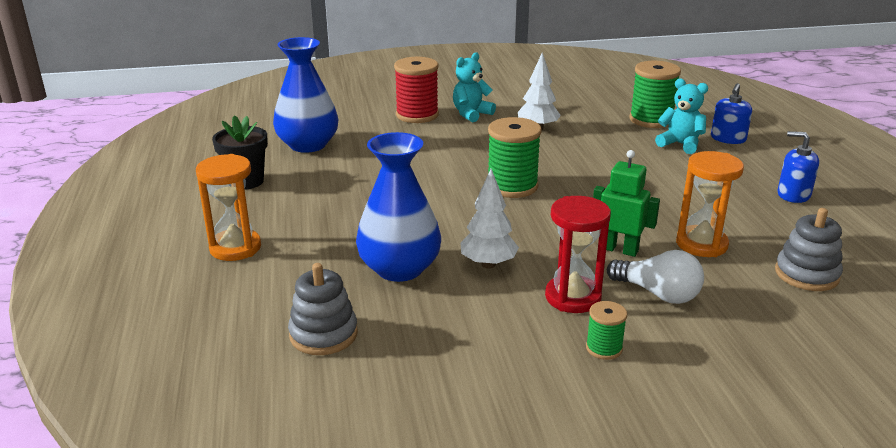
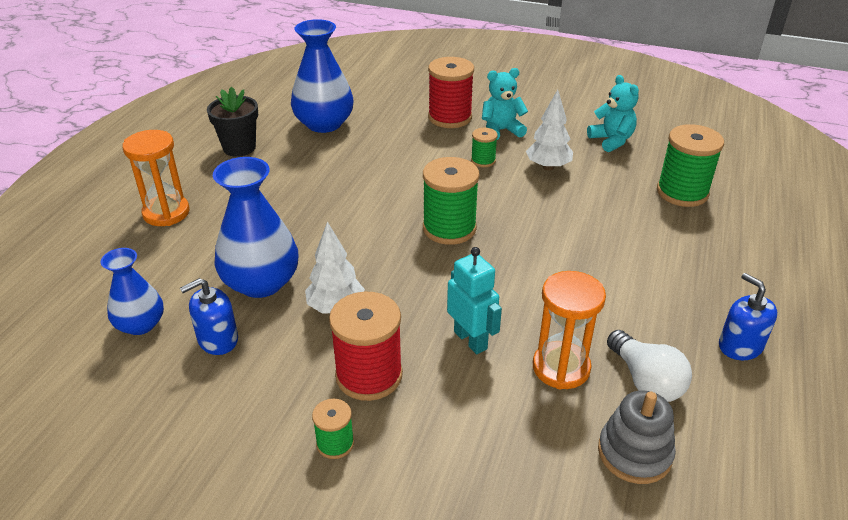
camera: 30 degrees right, 10 degrees up
grey stacking toy [288,263,358,355] -> blue vase [101,248,164,335]
red hourglass [545,196,611,313] -> red spool [329,292,403,401]
green robot [593,150,660,257] -> turquoise robot [447,247,502,354]
white light bulb [607,250,704,304] -> white light bulb moved to [607,330,692,402]
turquoise teddy bear [655,78,708,154] -> turquoise teddy bear moved to [587,75,639,152]
blue soap dispenser [711,83,752,144] -> blue soap dispenser moved to [180,278,238,355]
none -> green spool [471,128,498,167]

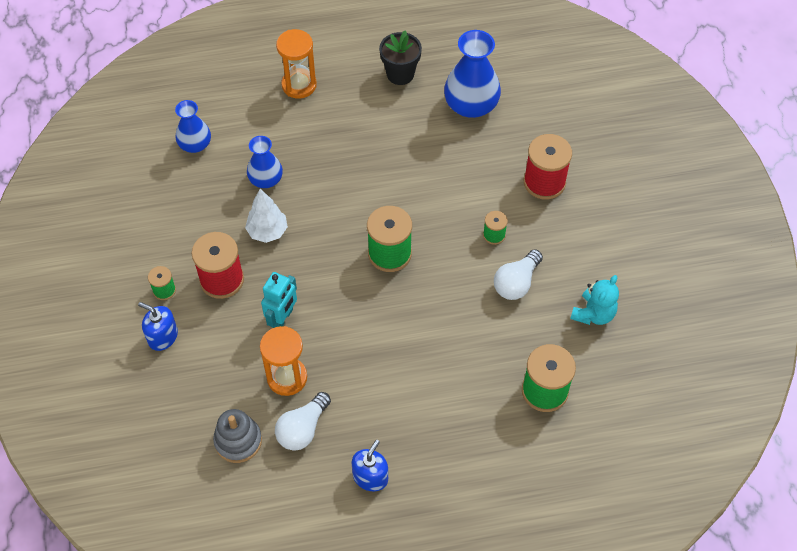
camera: 60 degrees right, 20 degrees up
blue soap dispenser [180,278,238,355] -> blue soap dispenser moved to [138,302,178,351]
blue vase [213,157,298,298] -> blue vase [247,136,283,188], size x0.61
turquoise teddy bear [482,68,528,140] -> none
white tree [526,89,573,171] -> white light bulb [494,249,543,300]

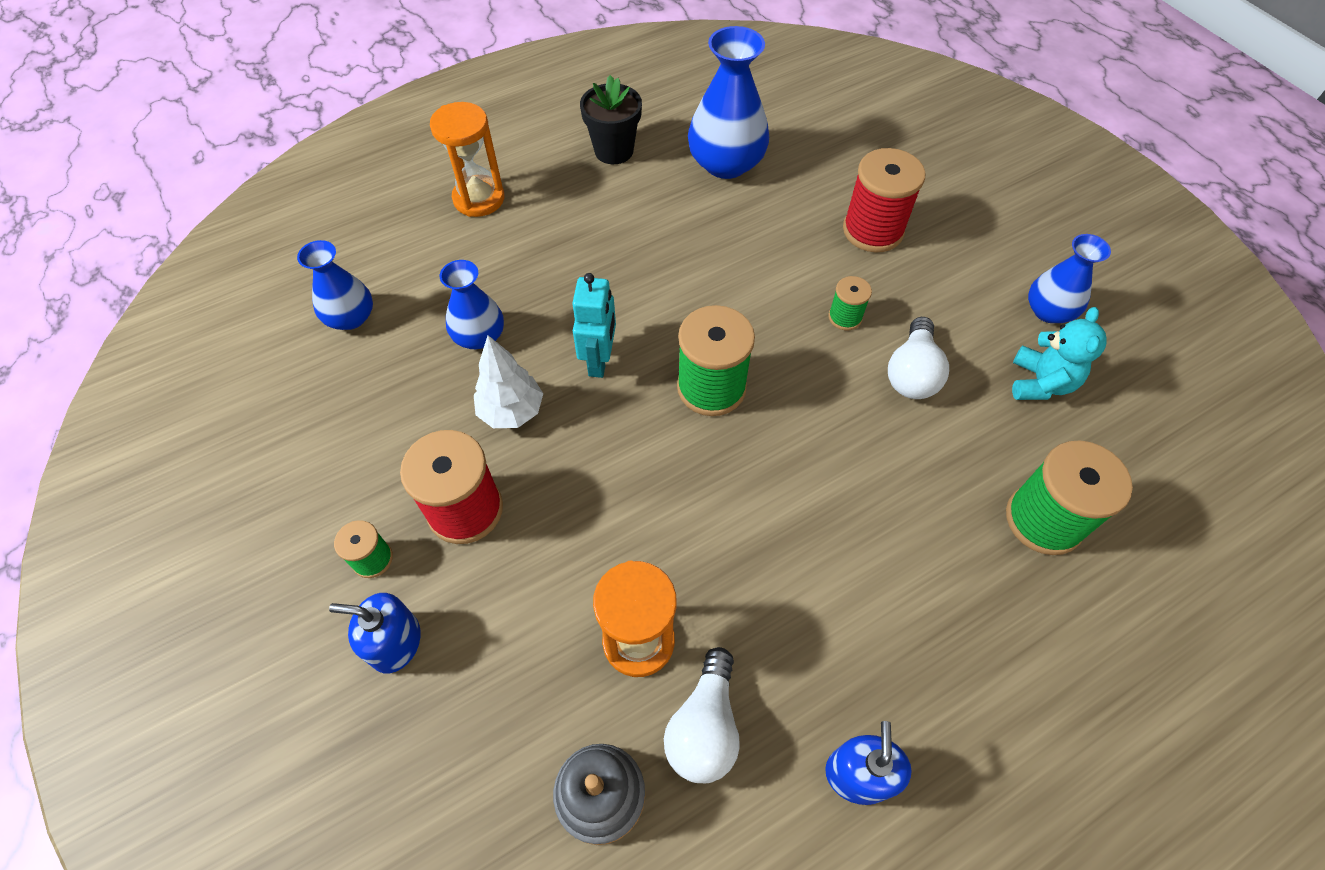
camera: 20 degrees left, 0 degrees up
turquoise robot [261,272,297,328] -> turquoise robot moved to [572,273,616,378]
none -> blue vase [1028,234,1111,323]

